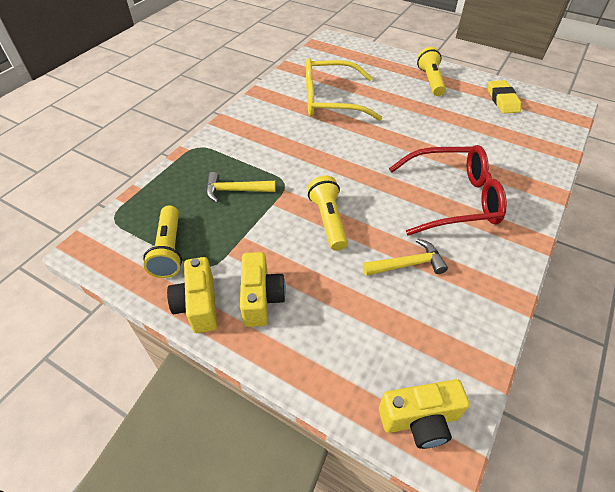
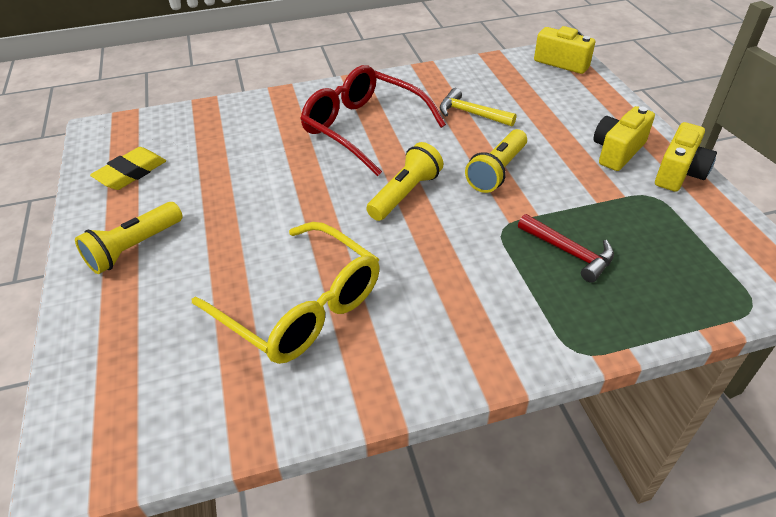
camera: 135 degrees left, 5 degrees down
yellow flashlight [143,205,182,278] -> yellow flashlight moved to [366,142,443,221]
yellow hammer [206,172,276,203] -> red hammer [518,214,614,283]

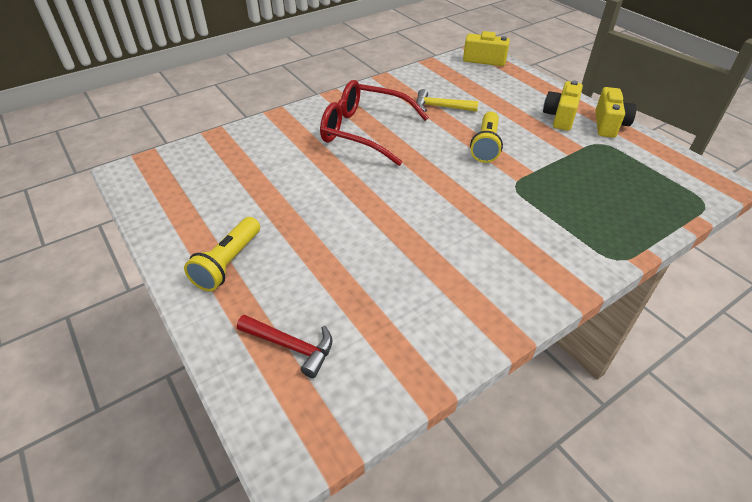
camera: 20 degrees left, 0 degrees up
yellow eraser [90,147,166,190] -> none
yellow glasses [192,222,380,364] -> none
yellow flashlight [366,142,443,221] -> none
red hammer [518,214,614,283] -> red hammer moved to [237,315,332,378]

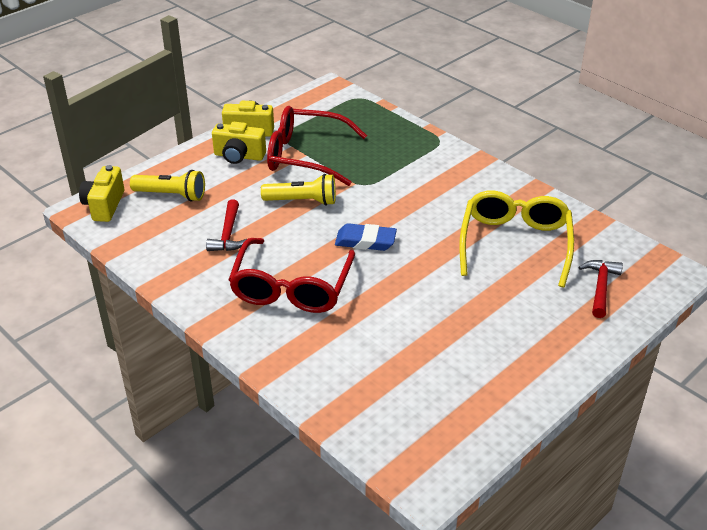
camera: 100 degrees left, 5 degrees down
yellow flashlight [184,217,260,291] -> yellow flashlight moved to [130,170,205,202]
yellow hammer [416,89,479,112] -> red hammer [206,199,247,251]
none -> red glasses [267,106,367,186]
none -> blue eraser [335,223,397,251]
none -> yellow glasses [459,191,574,287]

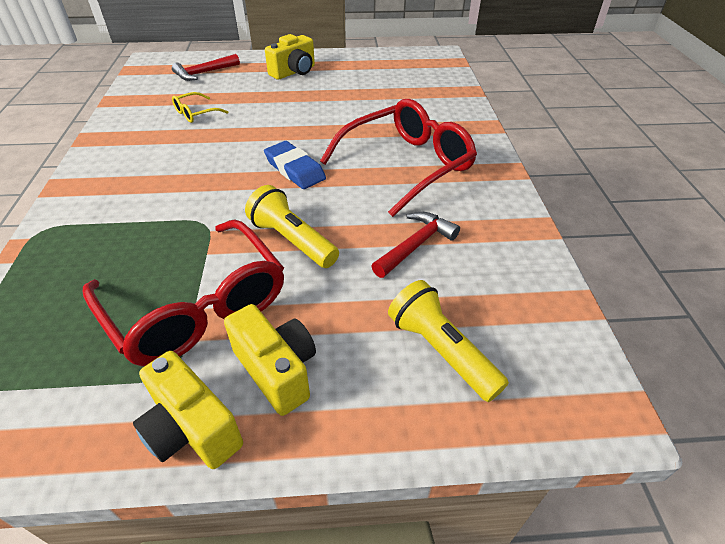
camera: 140 degrees left, 5 degrees up
yellow camera [79,165,124,222] -> yellow camera moved to [265,34,315,80]
yellow glasses [459,191,574,287] -> yellow glasses [172,92,228,123], size x0.43

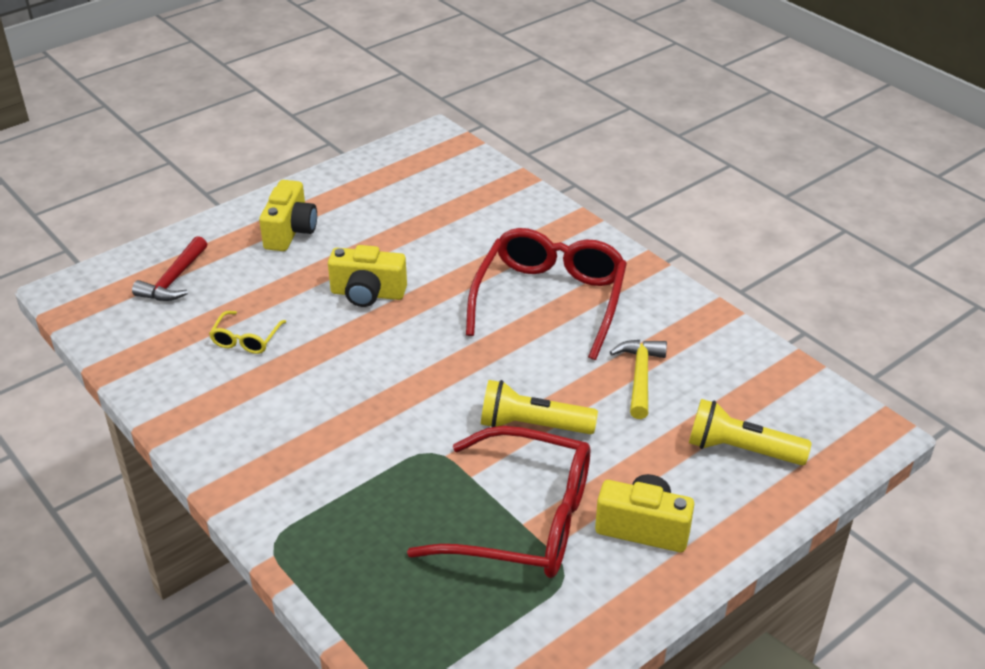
camera: 35 degrees left, 5 degrees down
yellow camera [133,351,243,469] -> yellow camera moved to [328,245,407,307]
blue eraser [264,141,326,189] -> none
red hammer [371,212,460,278] -> yellow hammer [610,340,667,419]

